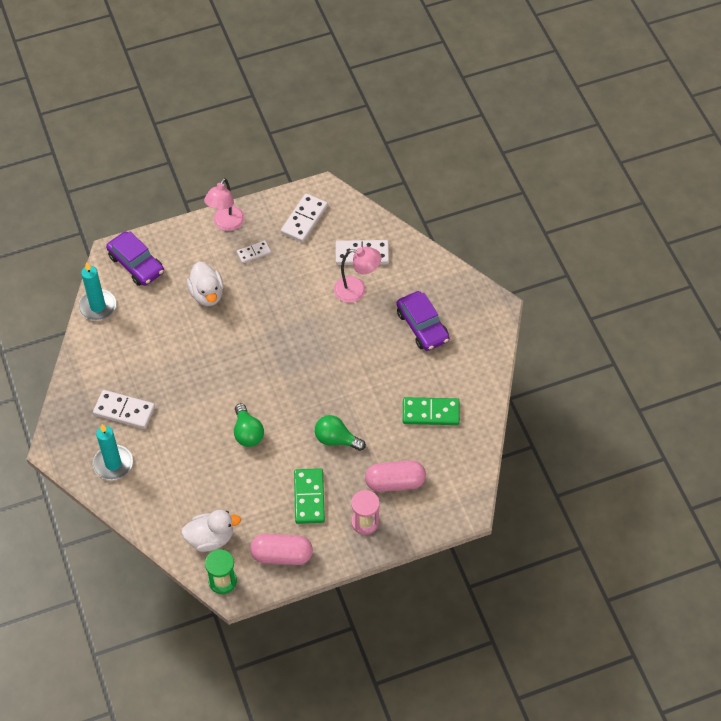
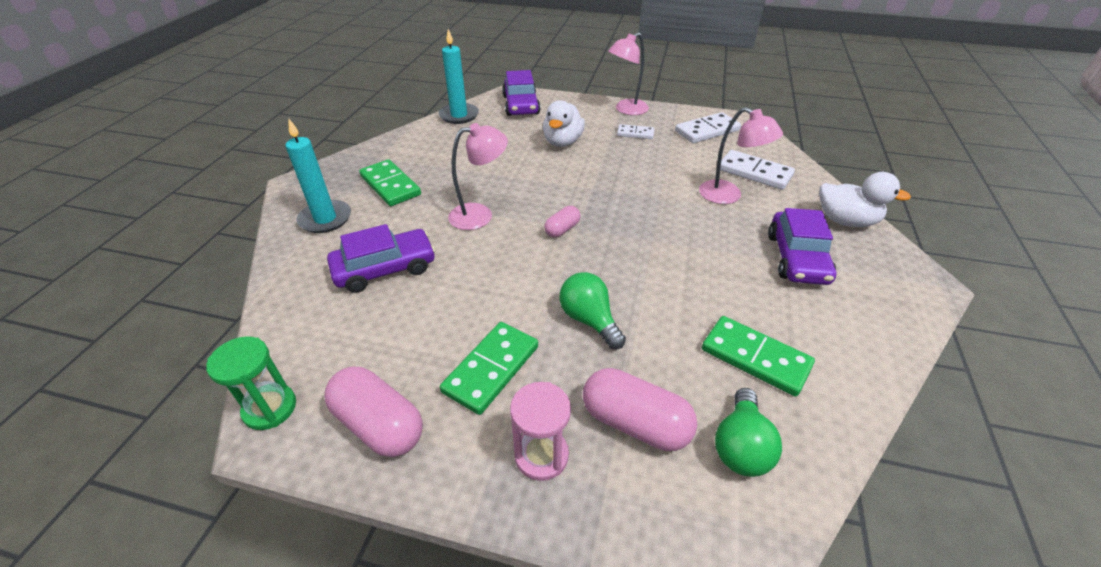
camera: 35 degrees right, 15 degrees down
white domino [93,390,155,429] -> green domino [359,159,421,206]
white duck [181,510,241,552] -> white duck moved to [819,172,911,227]
green light bulb [234,403,264,447] -> green light bulb moved to [715,388,782,477]
none -> purple car [327,224,435,293]
none -> pink lamp [448,123,508,230]
none -> pink capsule [544,206,581,237]

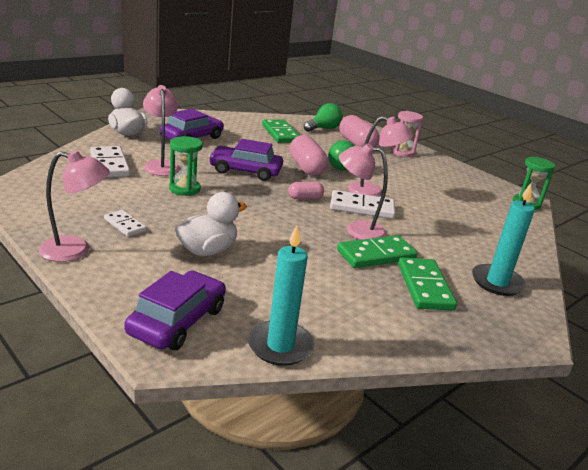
camera: 150 degrees left, 15 degrees down
pink capsule [324,367,423,457] -> pink capsule moved to [289,135,328,176]
purple car [327,224,435,293] -> purple car moved to [209,139,283,181]
green domino [440,322,538,415] -> green domino moved to [337,235,418,268]
white domino [675,112,741,143] -> white domino moved to [330,190,396,219]
none -> green hourglass [169,136,203,196]
none -> pink lamp [348,116,413,197]

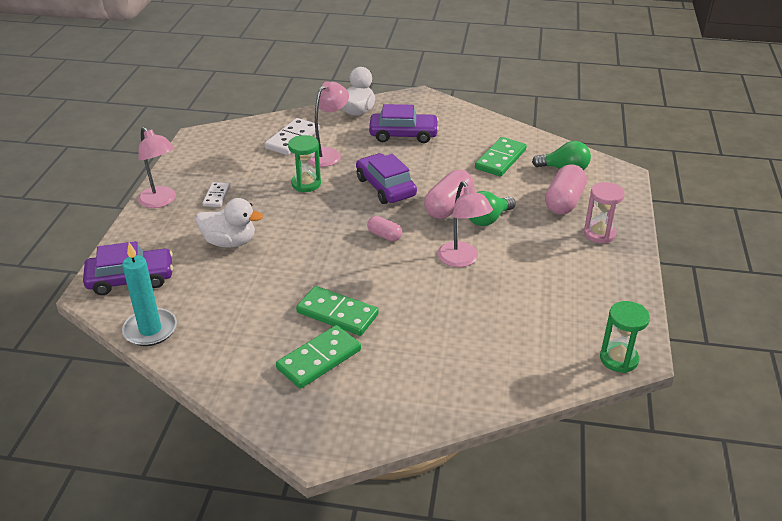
camera: 55 degrees right, 10 degrees up
white domino [330,190,396,219] -> none
pink lamp [339,143,388,240] -> none
turquoise candle [472,183,535,296] -> none

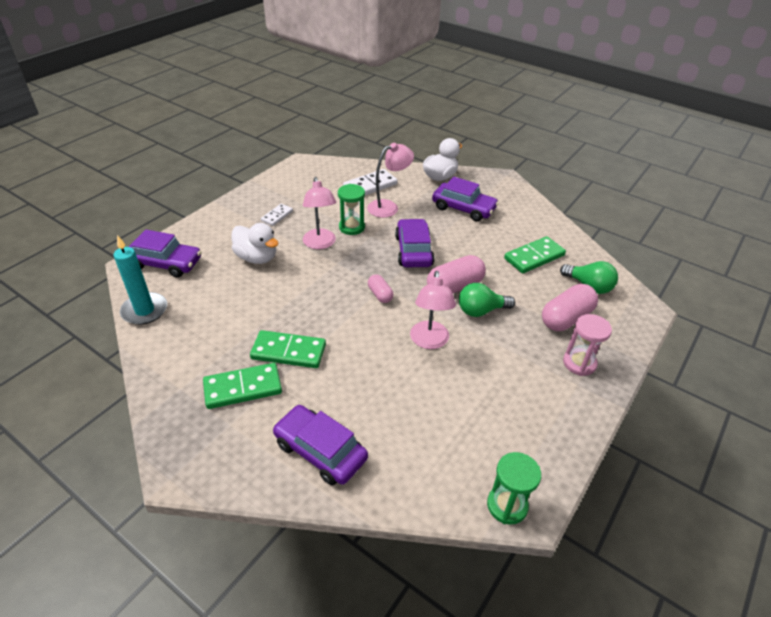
camera: 25 degrees right, 5 degrees up
pink lamp [138,127,176,208] -> pink lamp moved to [303,177,336,249]
green domino [296,286,379,336] -> green domino turned 45 degrees counterclockwise [250,330,326,368]
none -> purple car [273,405,368,485]

